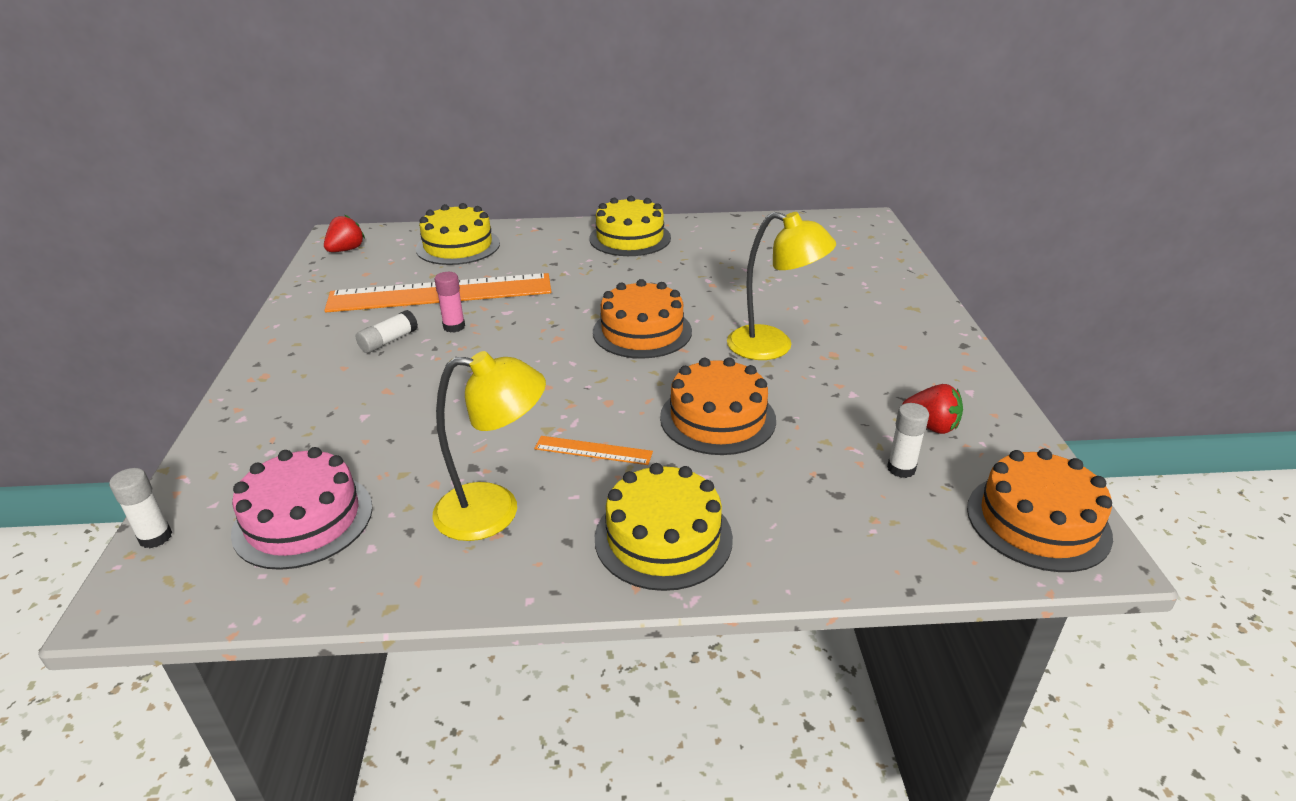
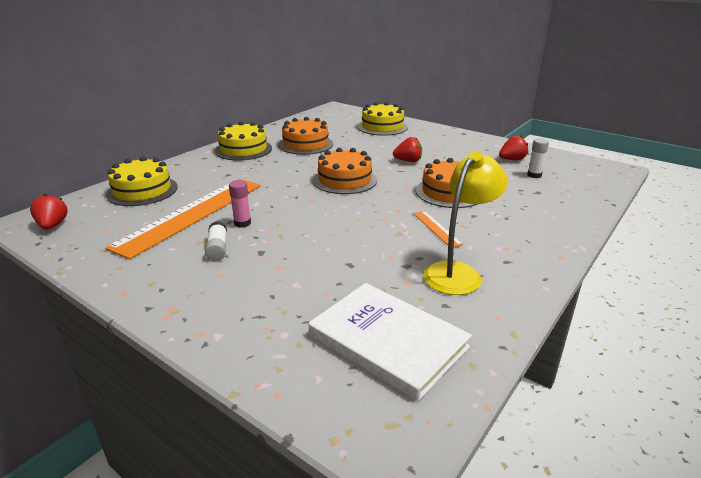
camera: 50 degrees left, 5 degrees down
white glue stick [109,468,172,548] -> none
pink cake [231,447,373,570] -> white book [309,283,472,401]
orange ruler [534,436,653,465] -> orange ruler turned 75 degrees counterclockwise [413,211,463,247]
yellow cake [595,463,733,591] -> yellow cake moved to [357,102,408,136]
yellow lamp [727,212,836,360] -> red strawberry [393,137,422,162]
orange cake [967,449,1113,572] -> orange cake moved to [278,117,333,155]

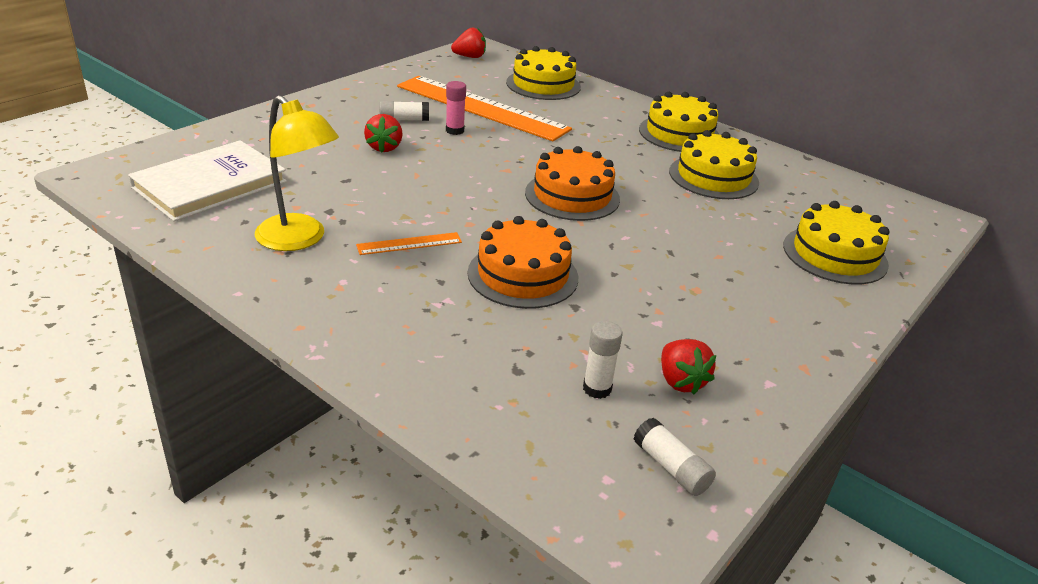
camera: 90 degrees right, 5 degrees up
orange cake [278,117,333,155] -> yellow cake [669,130,759,199]
red strawberry [393,137,422,162] -> red strawberry moved to [364,114,403,152]
none -> white glue stick [634,418,716,496]

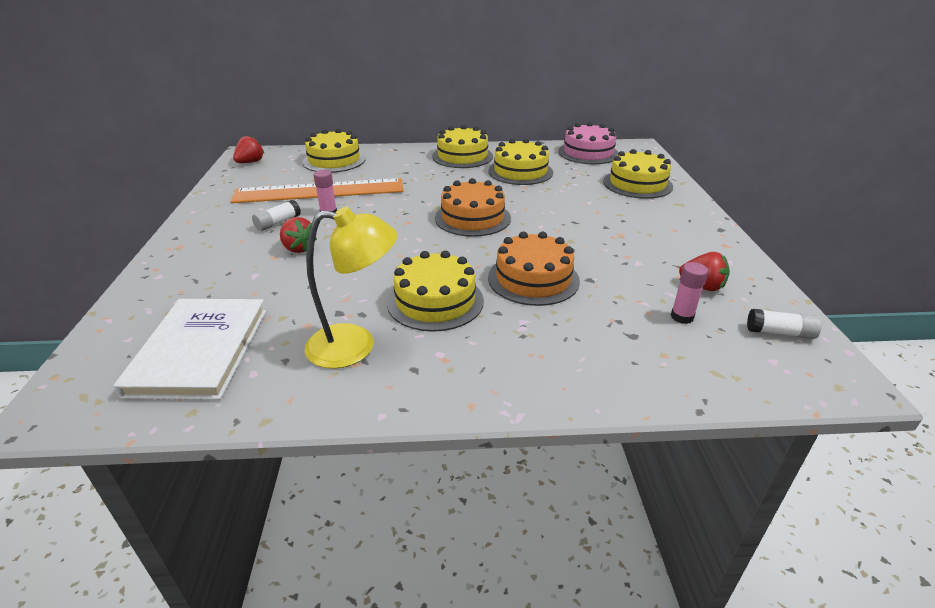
camera: 40 degrees left, 0 degrees up
orange ruler [356,232,462,255] -> yellow cake [387,251,484,332]
white glue stick [583,321,623,399] -> pink glue stick [671,262,708,324]
none -> pink cake [558,122,619,164]

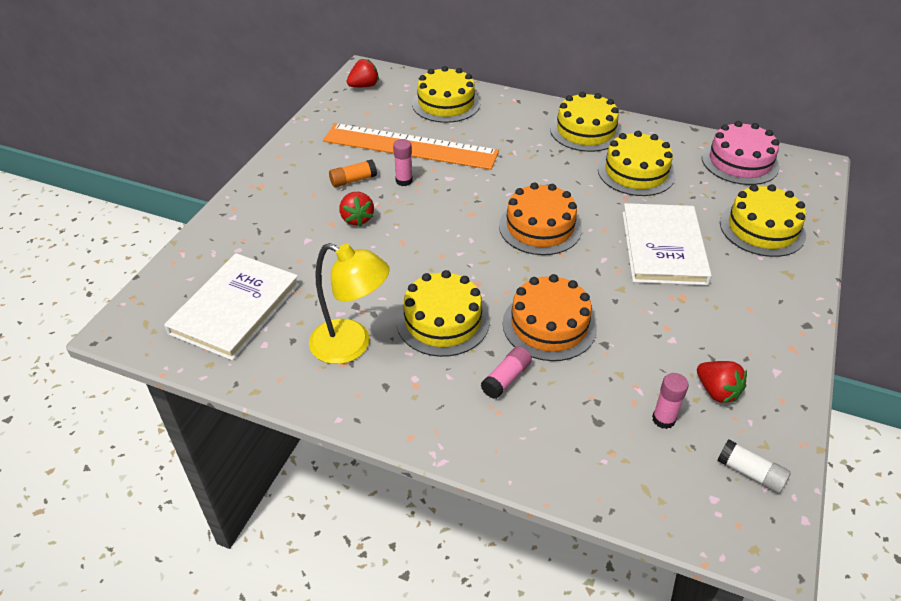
camera: 25 degrees right, 10 degrees up
white glue stick [252,200,301,231] -> orange glue stick [329,159,377,187]
none -> pink glue stick [481,346,532,399]
none -> white book [622,203,712,285]

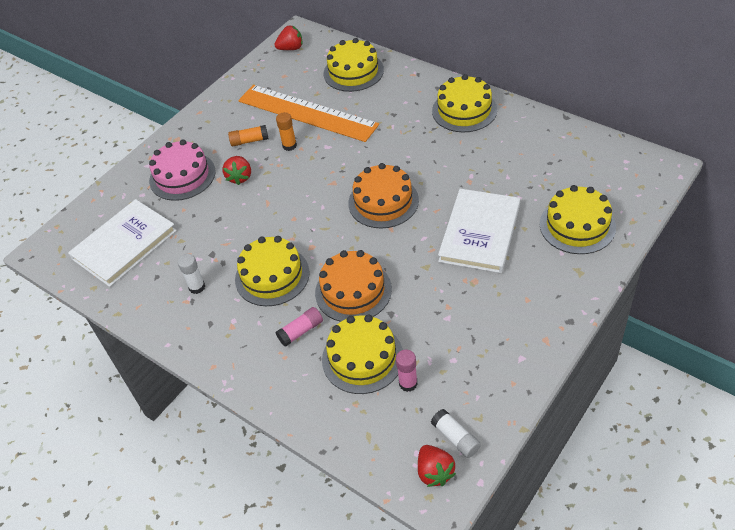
camera: 20 degrees right, 5 degrees up
yellow lamp [309,243,390,364] -> white glue stick [178,254,205,294]
pink glue stick [393,139,413,186] -> orange glue stick [276,112,297,151]
yellow cake [598,131,675,196] -> yellow cake moved to [322,314,403,394]
red strawberry [697,361,747,403] -> red strawberry moved to [418,445,456,487]
pink cake [702,121,780,185] -> pink cake moved to [149,140,216,201]

